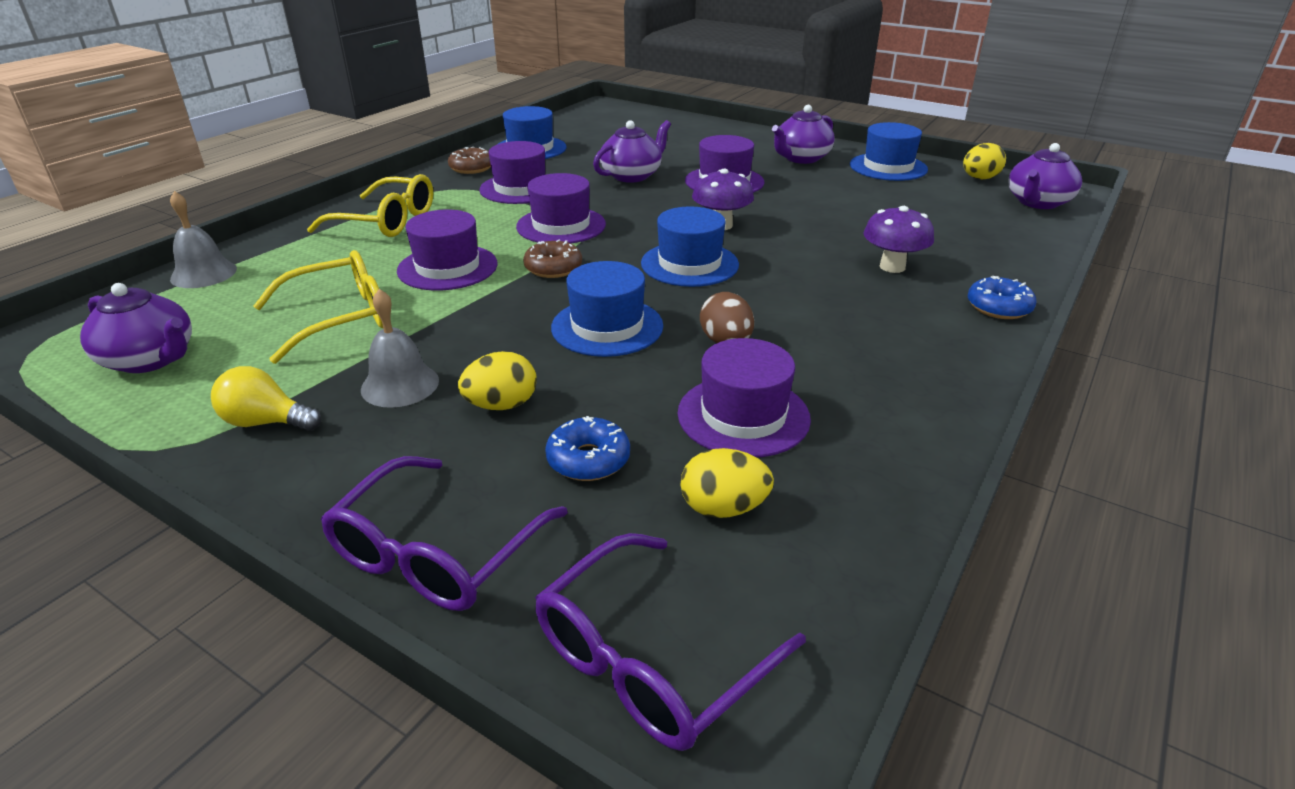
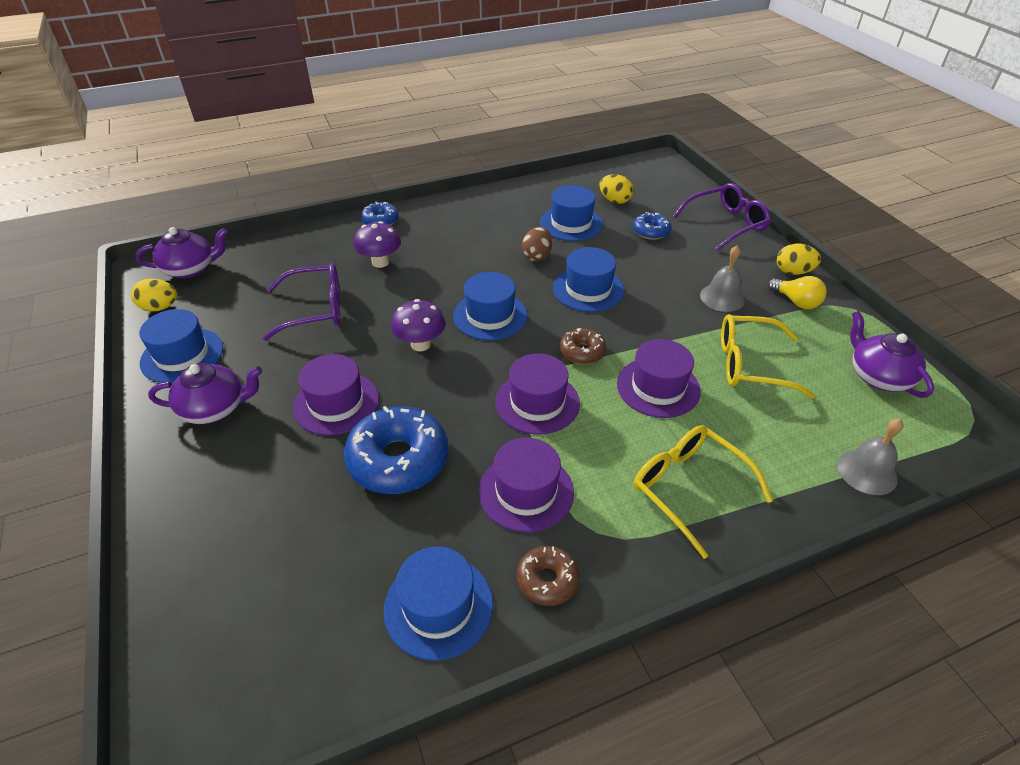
camera: 145 degrees left, 10 degrees up
yellow egg [458,351,537,410] -> yellow egg moved to [777,244,821,275]
purple glasses [535,533,806,751] -> purple glasses moved to [263,263,341,340]
purple teapot [593,120,671,183] -> blue donut [344,406,449,494]
purple hat [678,338,811,457] -> blue hat [540,185,603,241]

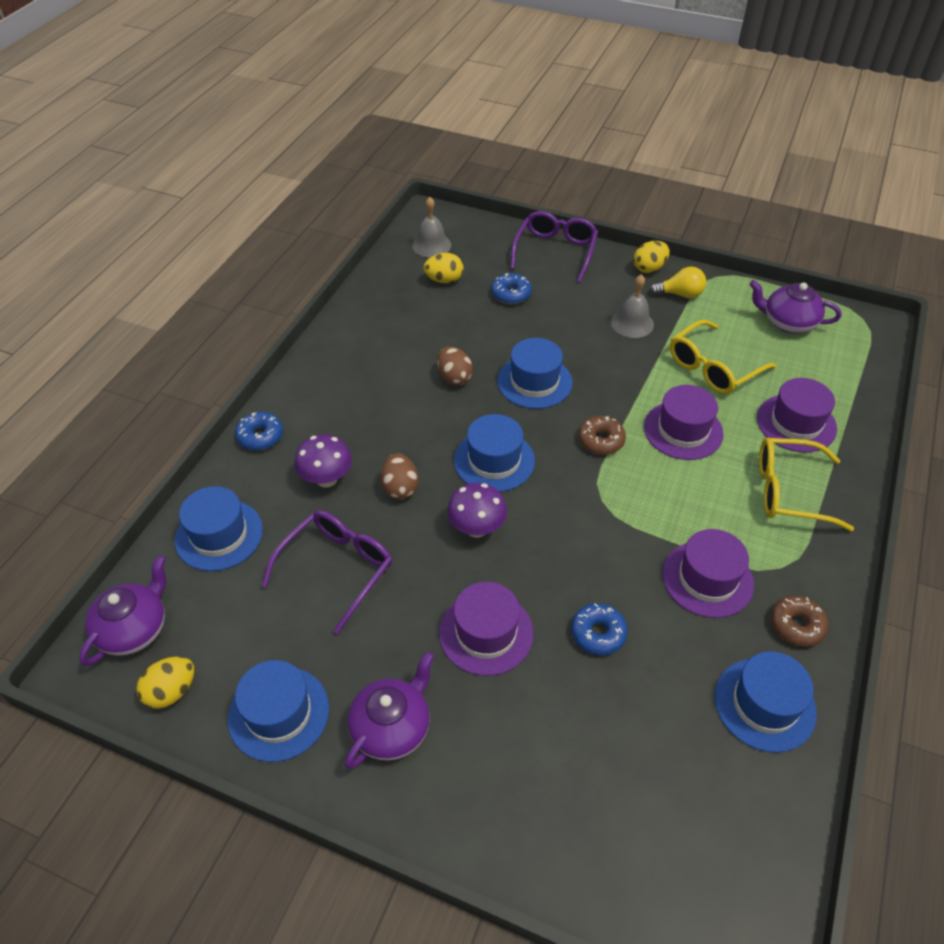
camera: 45 degrees left, 5 degrees up
blue donut [344,406,449,494] -> blue donut [571,603,628,655], size x0.53
purple hat [495,353,580,435] -> purple hat moved to [757,378,837,453]
blue hat [540,185,603,241] -> blue hat moved to [175,486,263,571]
grey bell [837,419,903,495] -> grey bell moved to [412,197,451,257]
none -> brown egg [381,453,418,500]

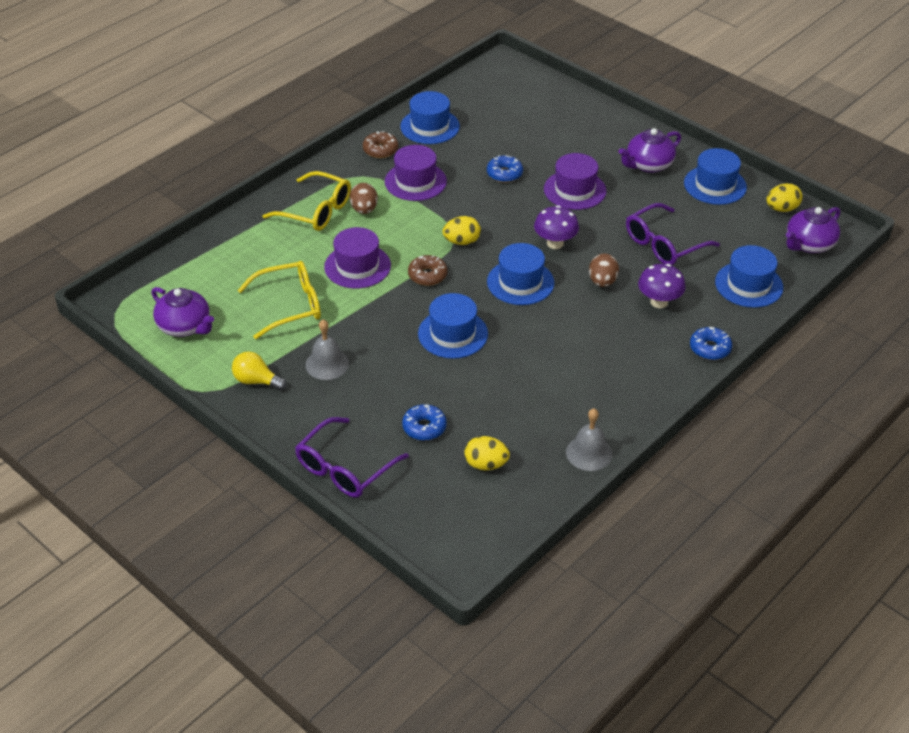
camera: 160 degrees left, 5 degrees down
grey bell [412,197,451,257] -> grey bell moved to [566,408,612,471]
brown egg [437,346,473,386] -> brown egg moved to [349,183,378,214]
yellow egg [633,241,670,273] -> yellow egg moved to [442,216,481,245]
purple hat [757,378,837,453] -> none

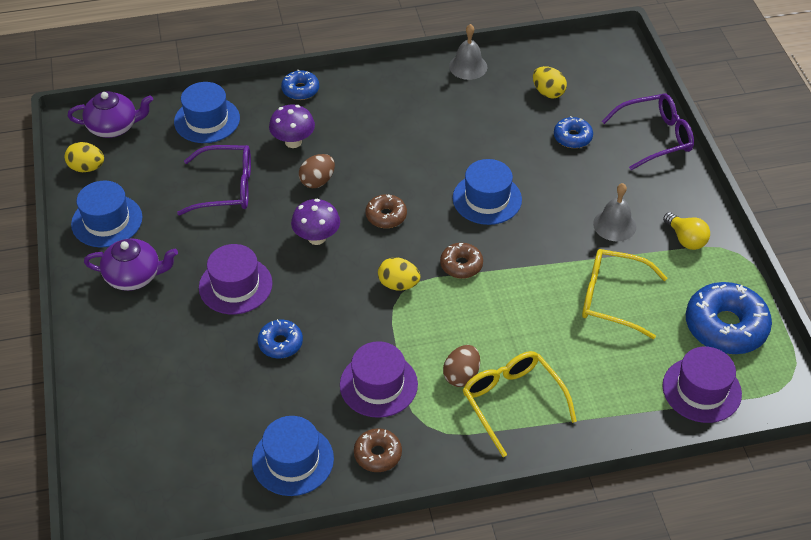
camera: 145 degrees left, 5 degrees up
purple teapot [151,287,214,337] -> blue donut [686,282,772,354]
purple hat [324,227,391,288] -> purple hat moved to [662,347,742,423]
blue hat [487,243,554,305] -> brown donut [366,194,407,228]

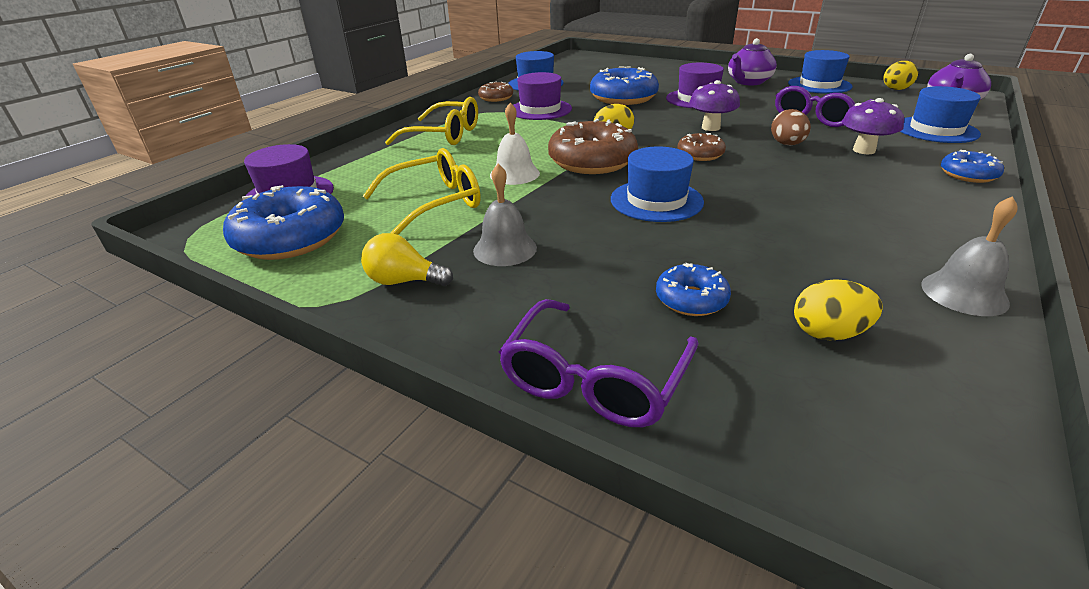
camera: 135 degrees right, 15 degrees down
blue donut [258,319,303,359] -> blue donut [590,66,659,105], size x1.88
brown donut [440,243,483,279] -> brown donut [548,119,638,174], size x1.88
brown egg [443,345,480,387] -> none
none -> white bell [490,103,540,185]

